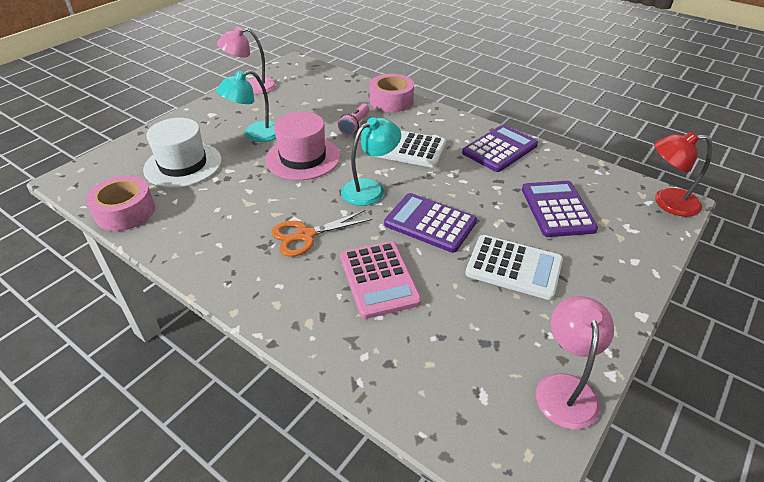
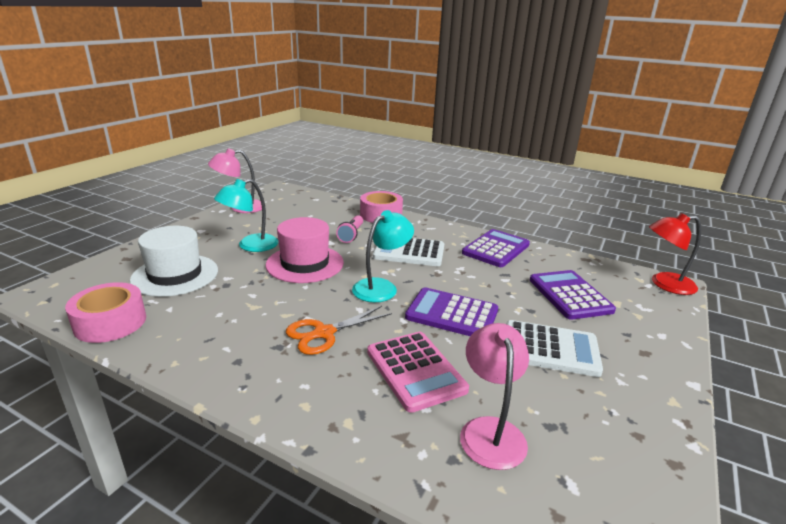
camera: 10 degrees left, 15 degrees down
pink lamp [536,296,614,429] -> pink lamp moved to [460,323,529,470]

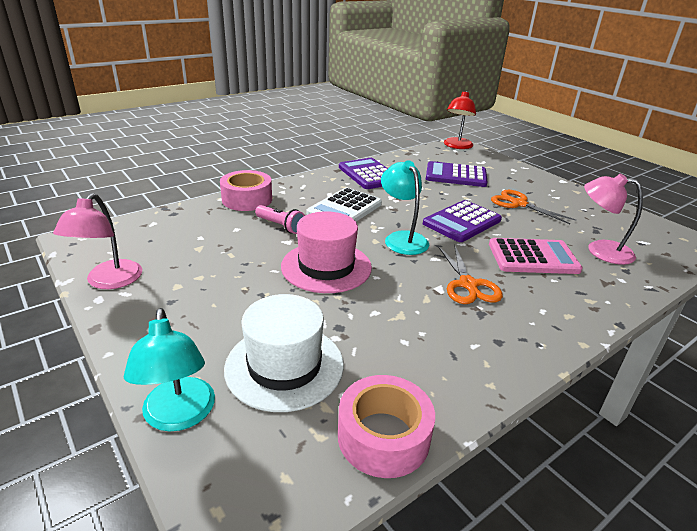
camera: 65 degrees left, 5 degrees up
turquoise lamp [214,179,279,252] -> turquoise lamp moved to [124,308,215,431]
white calculator [506,320,603,377] -> orange scissors [491,190,576,224]

